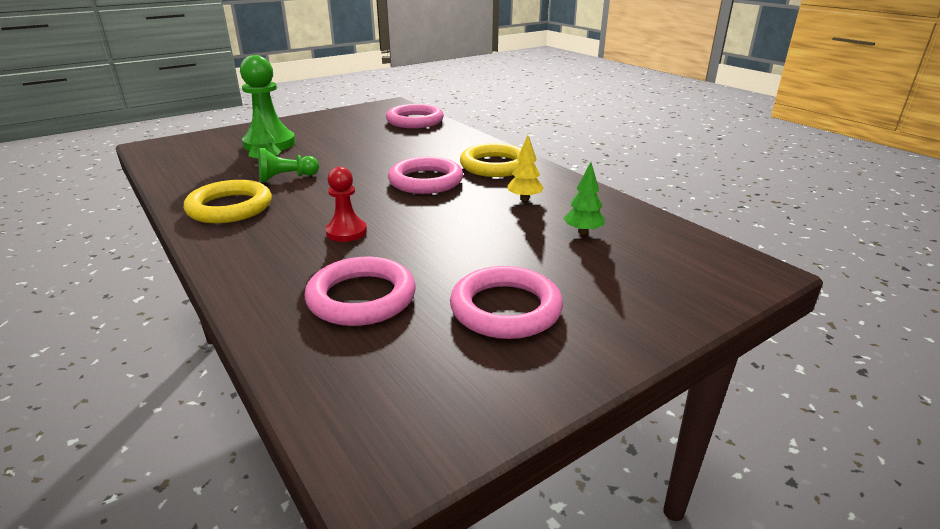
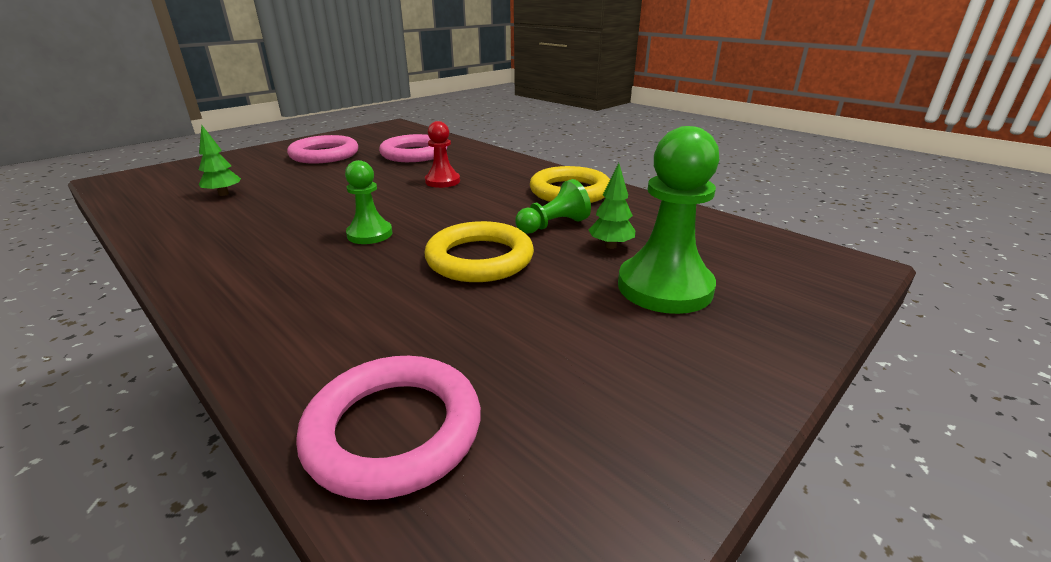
camera: 170 degrees right, 0 degrees up
pink ring [388,157,463,194] -> green pawn [345,160,392,244]
yellow ring [460,143,522,177] -> yellow ring moved to [424,221,534,282]
yellow tree [507,135,544,201] -> none

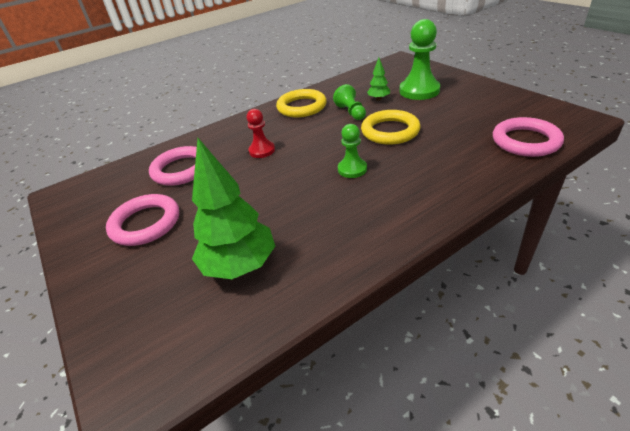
camera: 75 degrees left, 10 degrees up
green tree [199,125,241,196] -> green tree [192,138,275,279], size x2.13

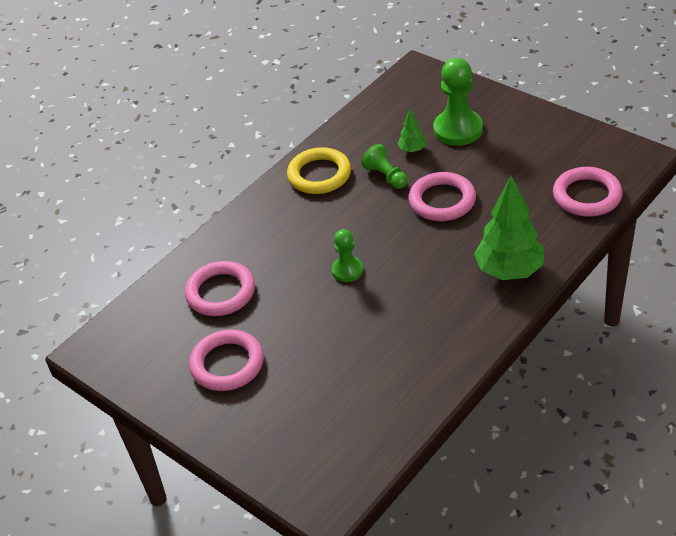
camera: 15 degrees left, 5 degrees up
green tree [192,138,275,279] -> green tree moved to [474,176,544,280]
red pawn [247,109,275,158] -> none
green pawn [338,124,367,178] -> green pawn moved to [332,229,363,282]
yellow ring [361,110,421,145] -> pink ring [409,172,476,221]

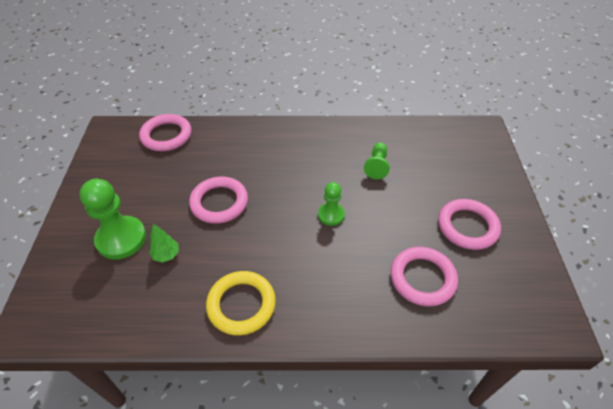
camera: 135 degrees left, 5 degrees up
green pawn [361,144,408,189] -> green pawn moved to [364,142,390,179]
green tree [474,176,544,280] -> none

